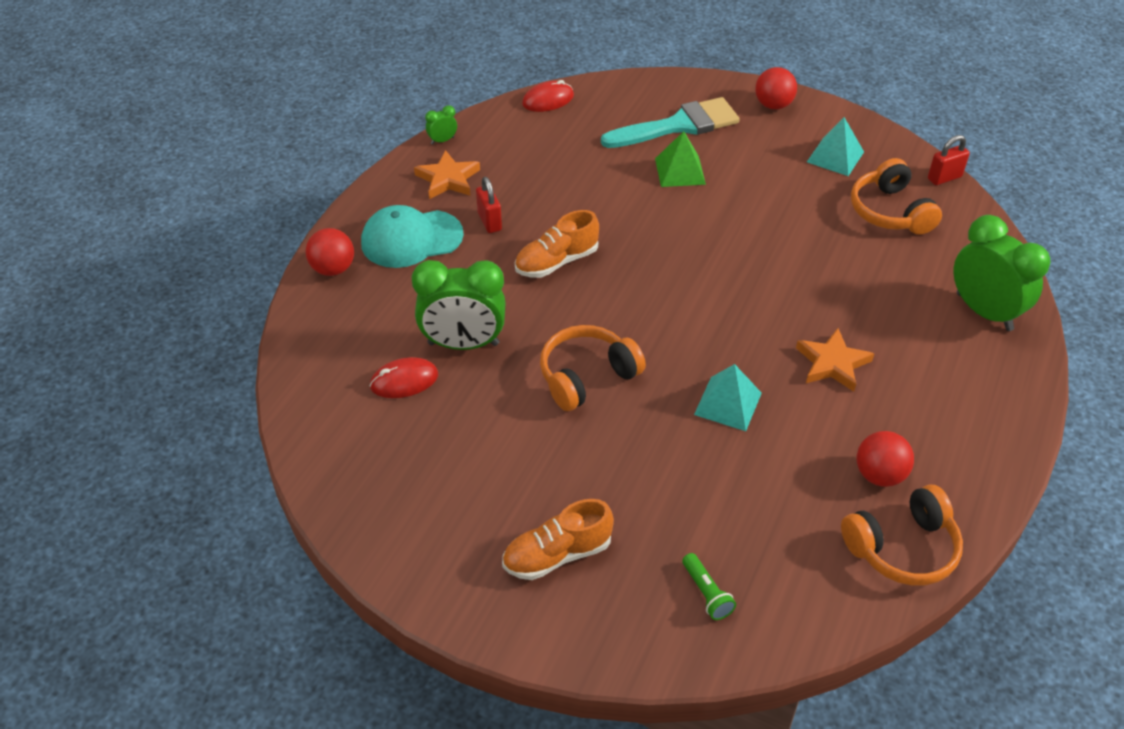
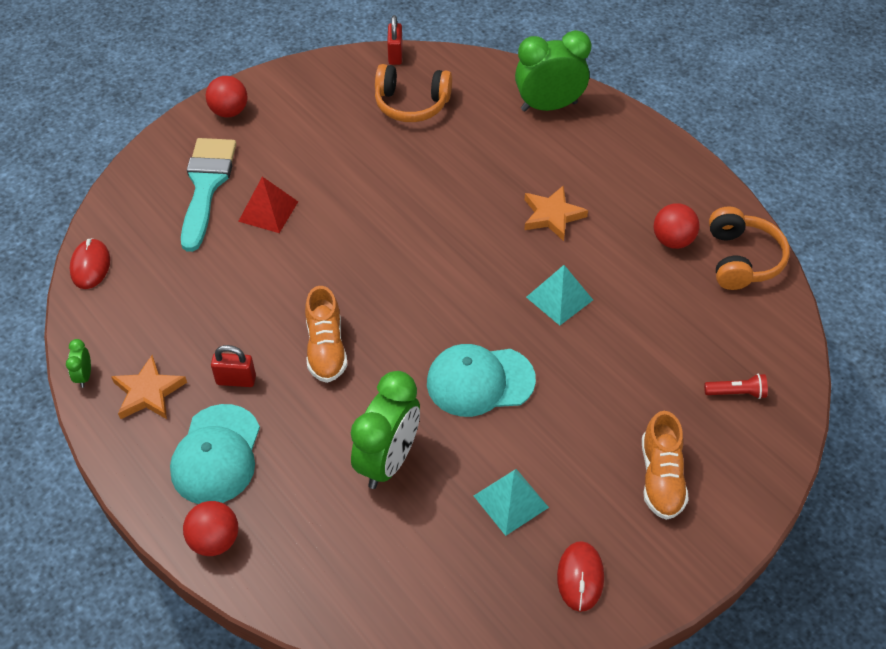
camera: 65 degrees left, 5 degrees up
red mouse [370,357,438,398] -> red mouse moved to [557,541,604,612]
orange headphones [540,325,646,411] -> turquoise cap [427,344,536,417]
green pyramid [655,131,706,187] -> red pyramid [238,177,298,233]
green flashlight [682,553,736,620] -> red flashlight [704,374,768,399]
turquoise pyramid [807,117,864,176] -> turquoise pyramid moved to [474,469,549,536]

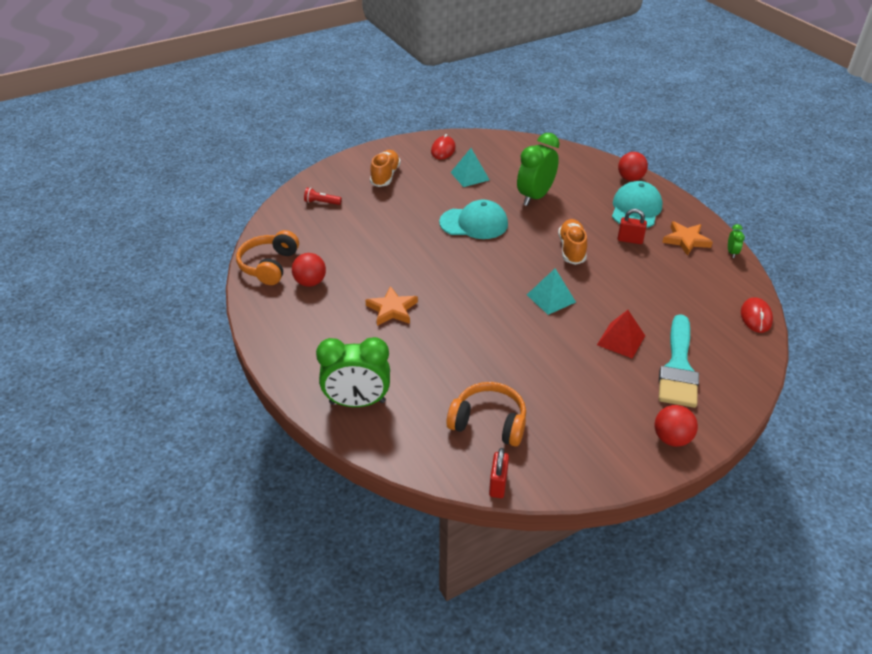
camera: 170 degrees left, 10 degrees down
turquoise pyramid [526,265,593,325] -> turquoise pyramid moved to [527,268,576,315]

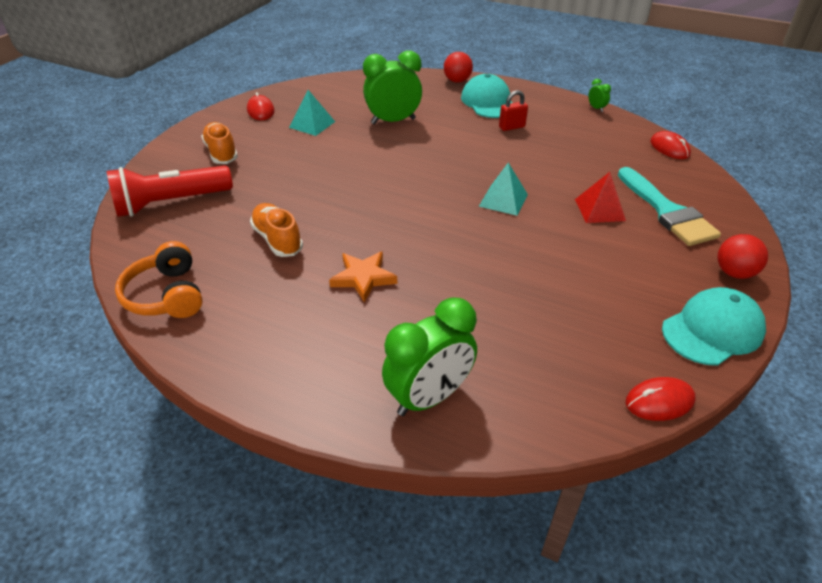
camera: 35 degrees left, 0 degrees up
red ball [292,253,326,287] -> none
red flashlight [304,188,342,205] -> red flashlight [107,165,233,217], size x2.41
turquoise cap [439,200,508,239] -> turquoise cap moved to [662,287,766,366]
orange headphones [446,382,526,447] -> none
red padlock [489,448,509,498] -> red mouse [626,377,696,421]
green clock [517,133,560,206] -> green clock turned 75 degrees clockwise [363,50,422,124]
orange shoe [558,219,587,265] -> orange shoe moved to [250,203,303,257]
orange star [662,221,713,256] -> none

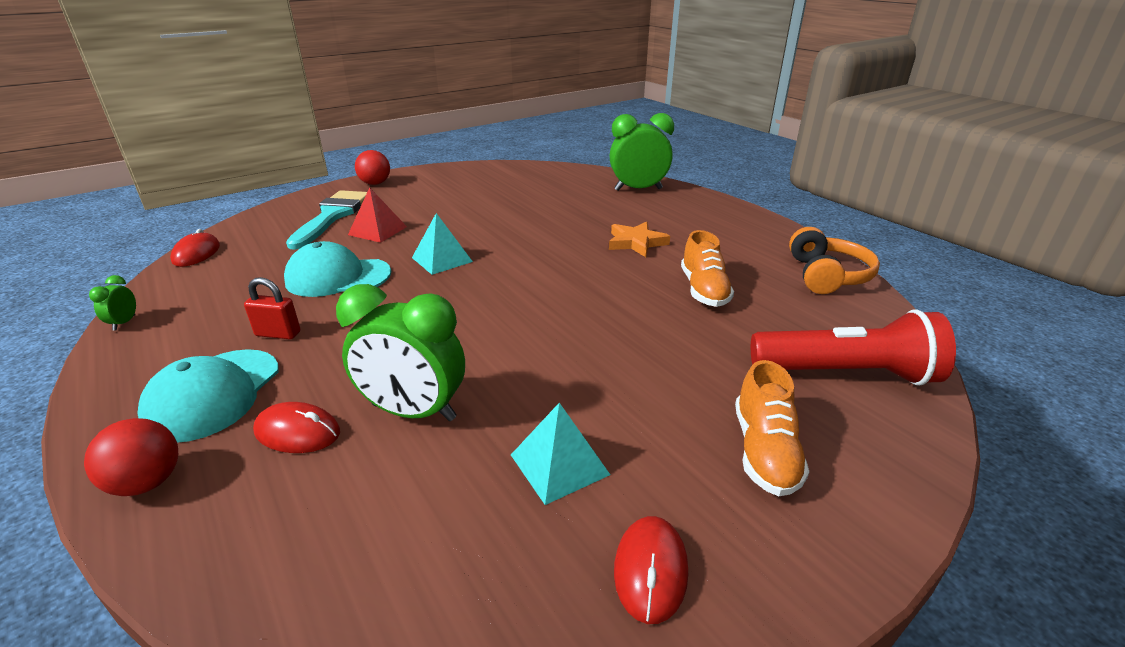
camera: 150 degrees left, 10 degrees down
red mouse [626,377,696,421] -> red mouse moved to [253,402,340,453]
turquoise cap [662,287,766,366] -> turquoise cap moved to [284,241,391,297]

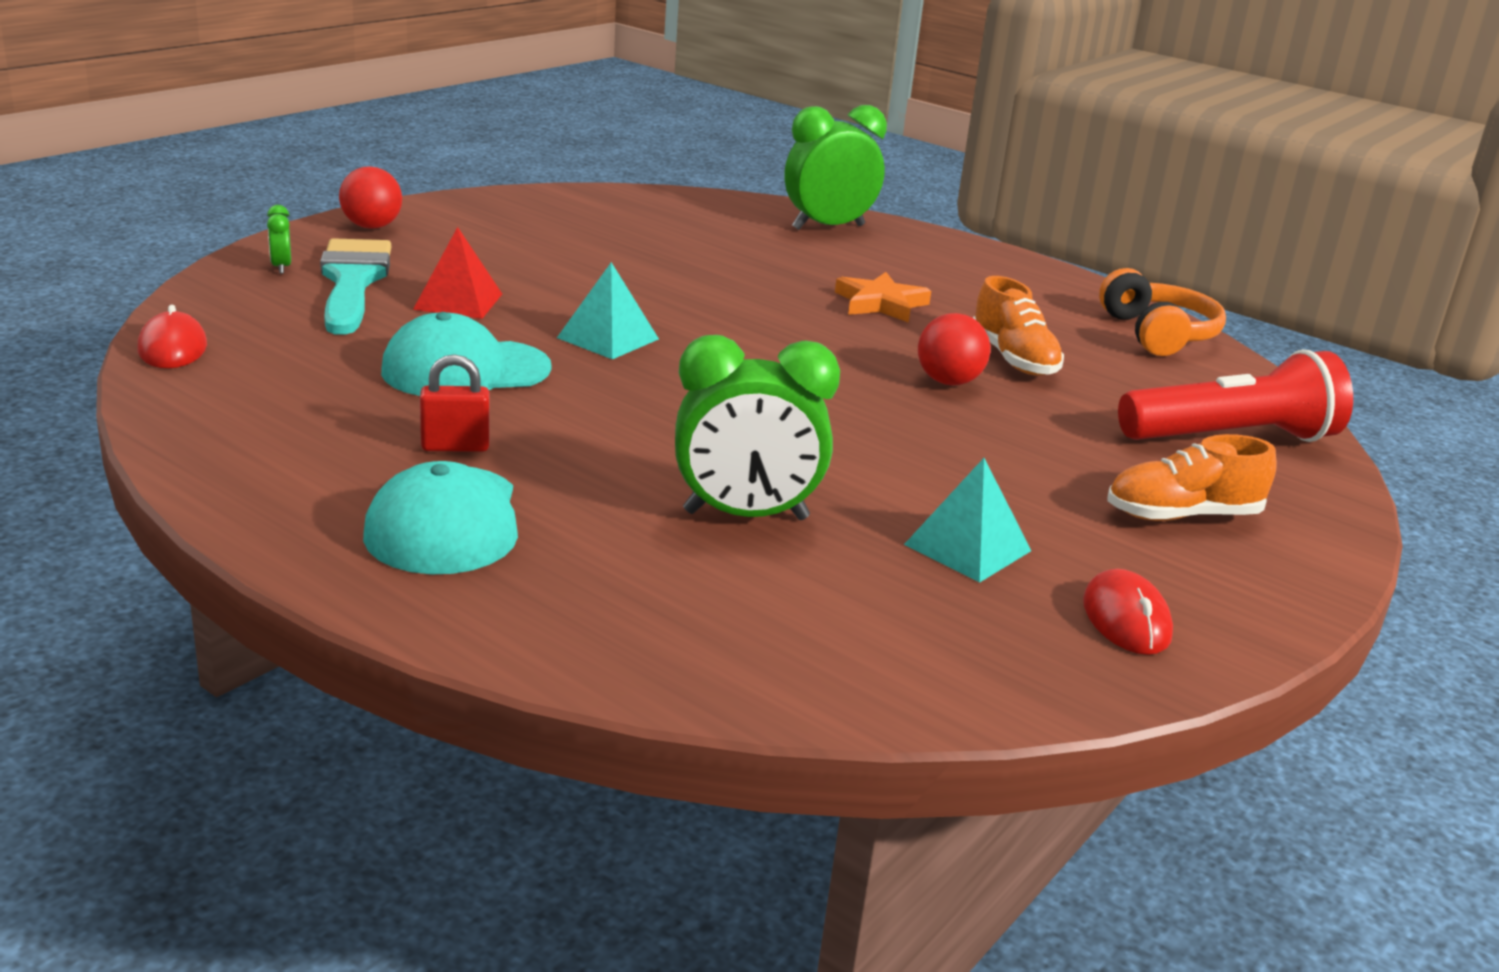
camera: 20 degrees left, 5 degrees down
red ball [84,418,178,496] -> red ball moved to [918,313,990,386]
green clock [89,275,136,331] -> green clock moved to [267,205,291,274]
red mouse [253,402,340,453] -> none
orange shoe [735,360,809,496] -> orange shoe turned 90 degrees clockwise [1107,434,1277,521]

